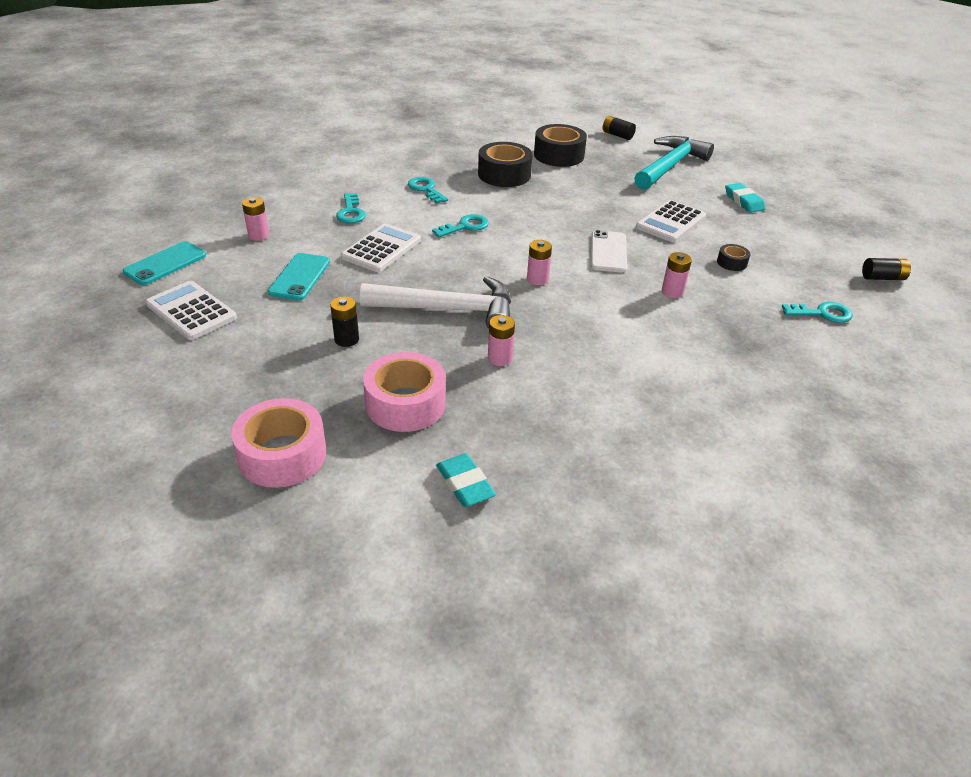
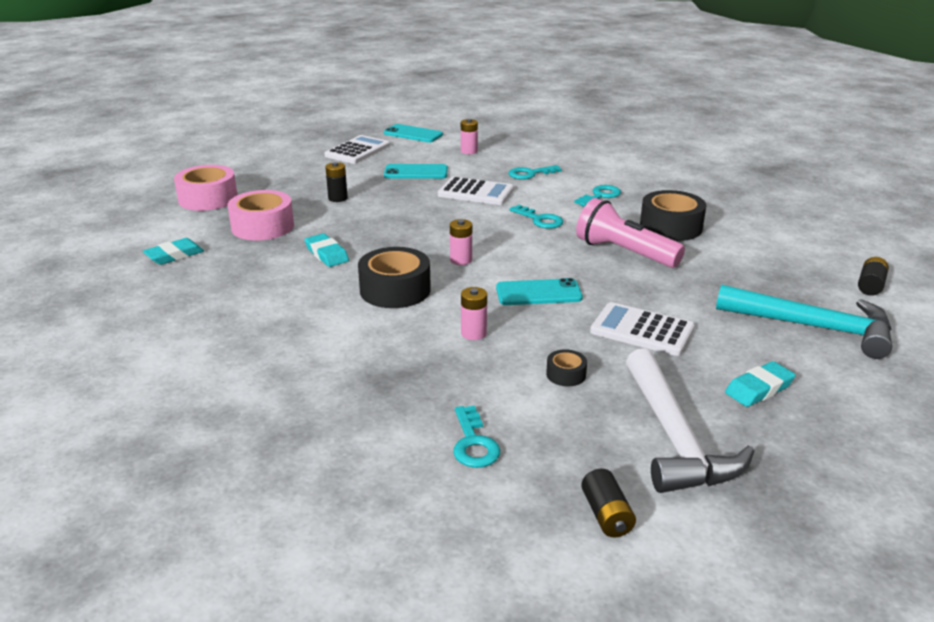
camera: 80 degrees right, 10 degrees down
white hammer [360,276,511,329] -> white hammer moved to [626,349,755,493]
pink battery [488,315,515,366] -> turquoise eraser [304,233,349,267]
black tape [534,124,587,167] -> black tape moved to [358,247,431,308]
white phone [591,230,627,272] -> turquoise phone [496,278,583,305]
none -> pink flashlight [576,198,685,268]

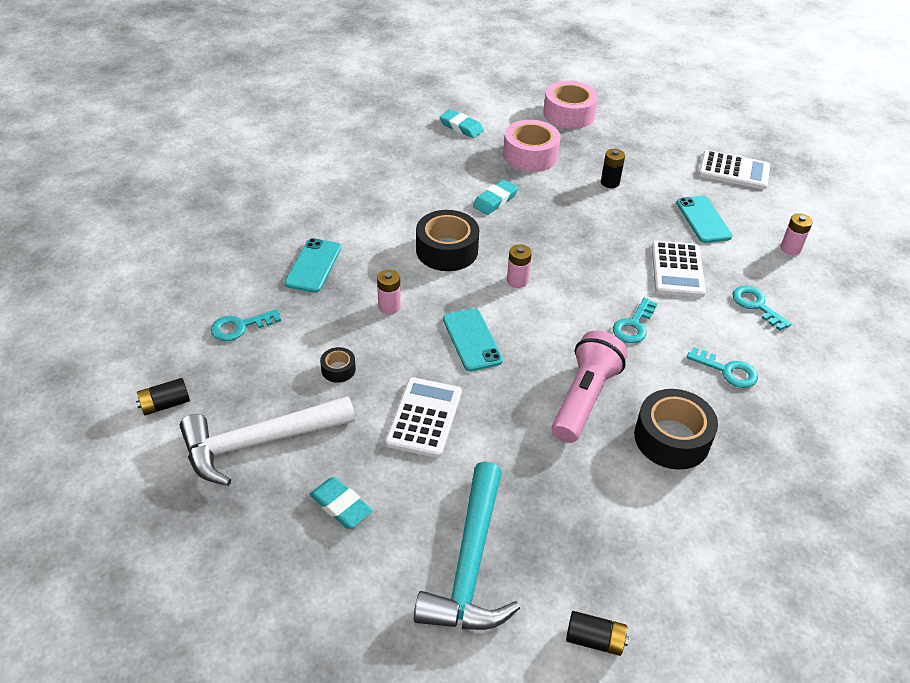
camera: 75 degrees right, 15 degrees up
turquoise phone [384,124,443,142] -> turquoise phone moved to [285,238,341,293]

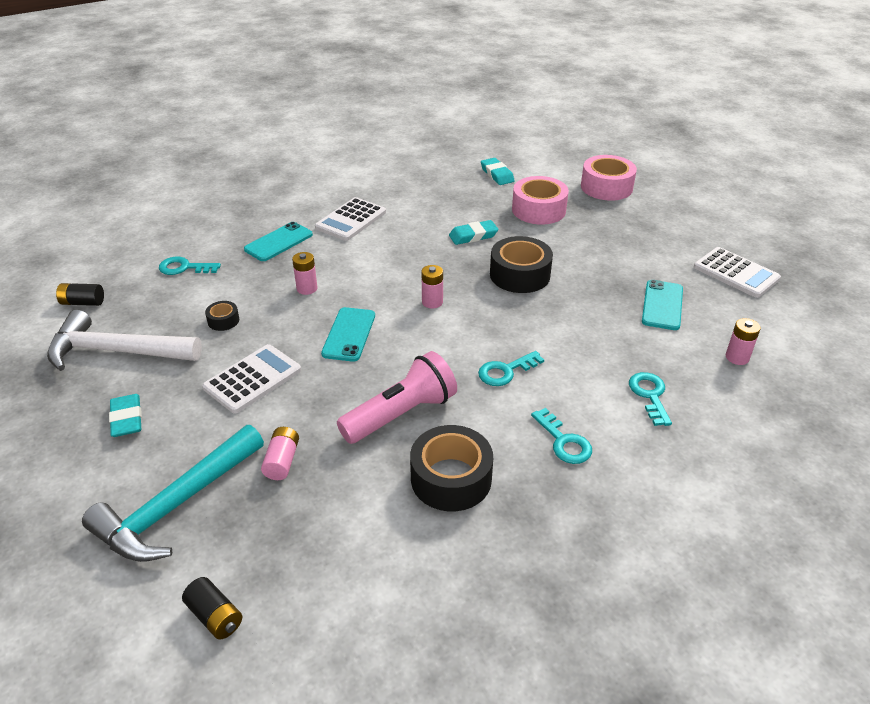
camera: 30 degrees right, 5 degrees down
black tape [416,210,479,271] -> black tape moved to [490,236,553,293]
black battery [601,149,625,188] -> none
white calculator [652,241,706,297] -> white calculator moved to [315,197,386,241]
none -> pink battery [261,427,299,480]

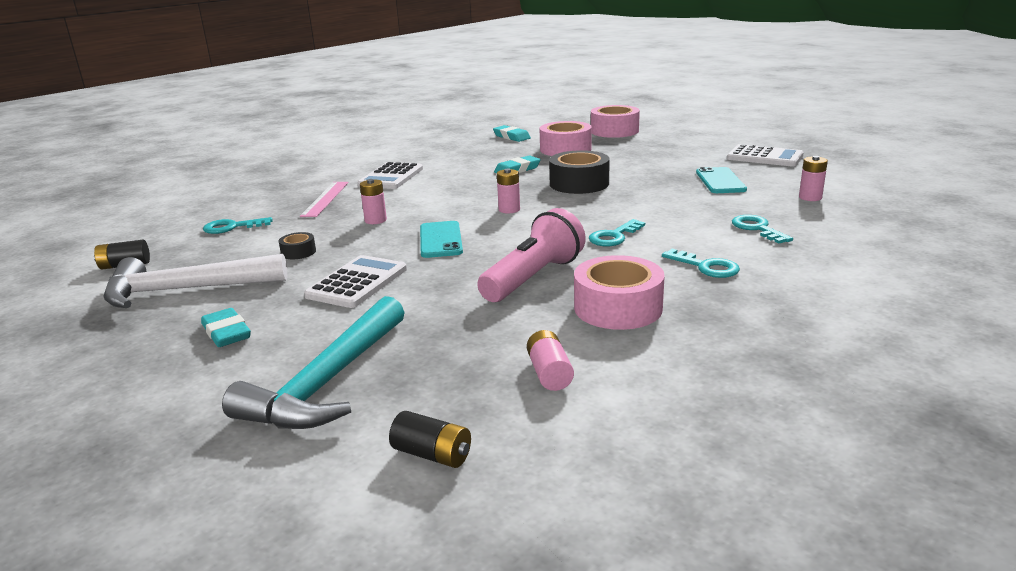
camera: 15 degrees left, 15 degrees down
turquoise phone [244,222,313,261] -> pink ruler [300,182,349,217]
pink battery [261,427,299,480] -> pink battery moved to [527,330,574,391]
black tape [410,425,493,511] -> pink tape [574,255,665,330]

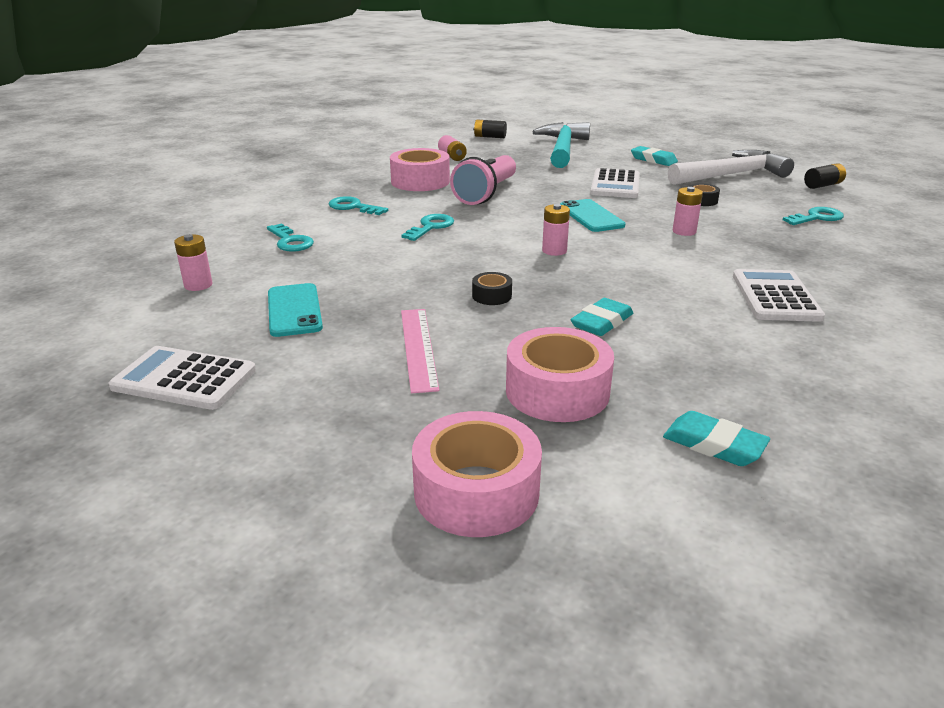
camera: 165 degrees right, 5 degrees up
pink ruler [300,182,349,217] -> pink ruler moved to [401,309,440,393]
black tape [549,150,610,194] -> black tape [472,272,512,305], size x0.48

